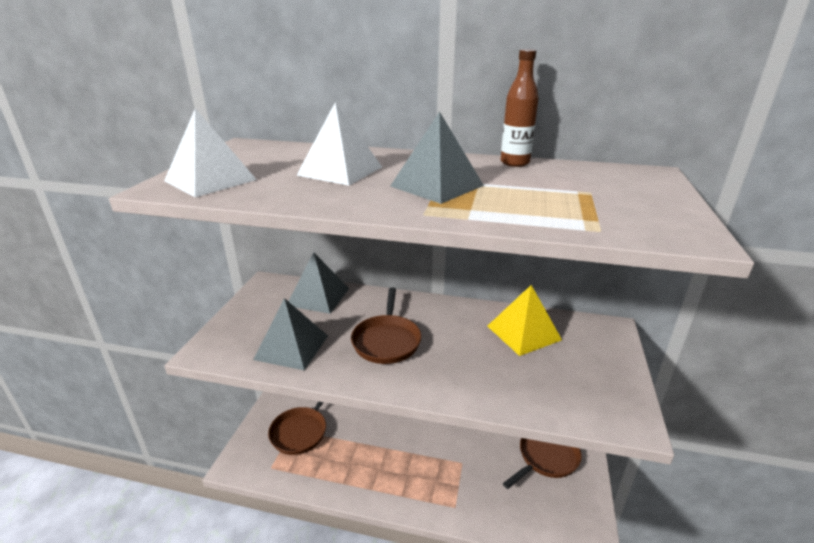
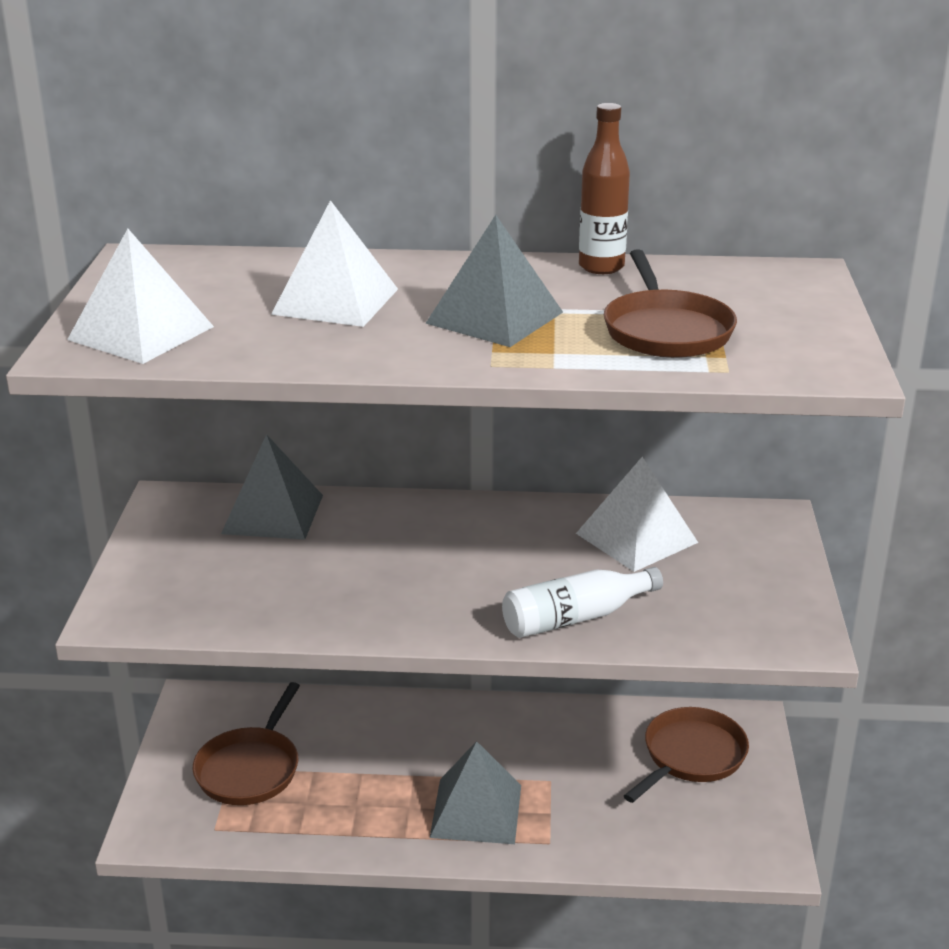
camera: 10 degrees left, 0 degrees up
grey pyramid [253,298,328,370] -> grey pyramid moved to [430,741,521,844]
brown pan [351,287,422,364] -> brown pan moved to [604,249,737,358]
yellow pyramid [487,285,562,356] -> white pyramid [576,457,698,572]
none -> white bottle [502,567,663,638]

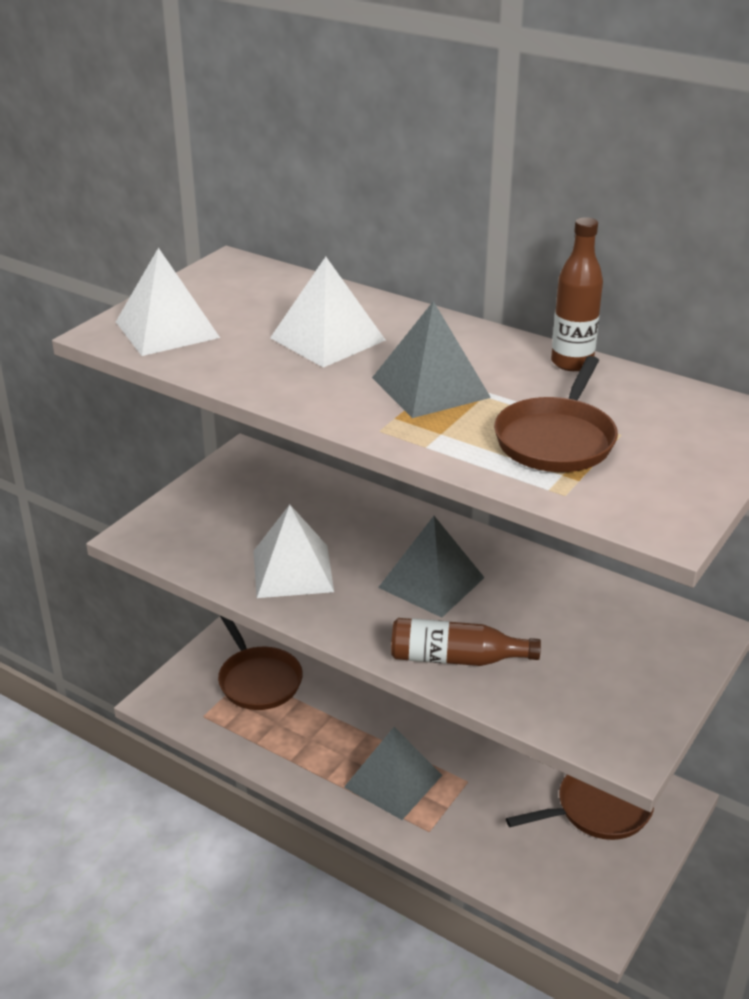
camera: 30 degrees right, 5 degrees up
brown pan [193,682,300,805] -> brown pan turned 75 degrees counterclockwise [218,616,303,710]
grey pyramid [221,434,323,540] -> grey pyramid moved to [378,516,485,618]
white bottle [502,567,663,638] -> brown bottle [391,618,541,666]
white pyramid [576,457,698,572] -> white pyramid moved to [253,504,334,598]

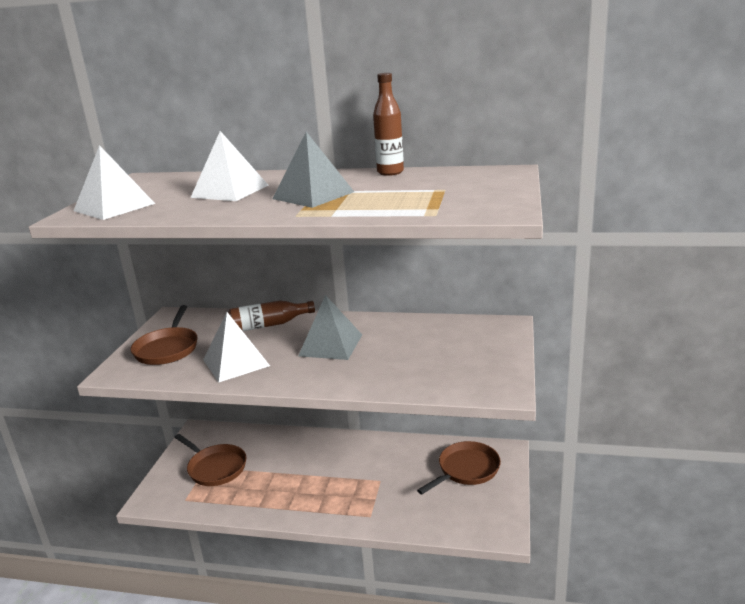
camera: 20 degrees left, 10 degrees down
grey pyramid [344,727,442,820] -> none
brown bottle [391,618,541,666] -> brown bottle moved to [228,300,315,331]
brown pan [494,356,618,472] -> brown pan moved to [130,305,197,365]

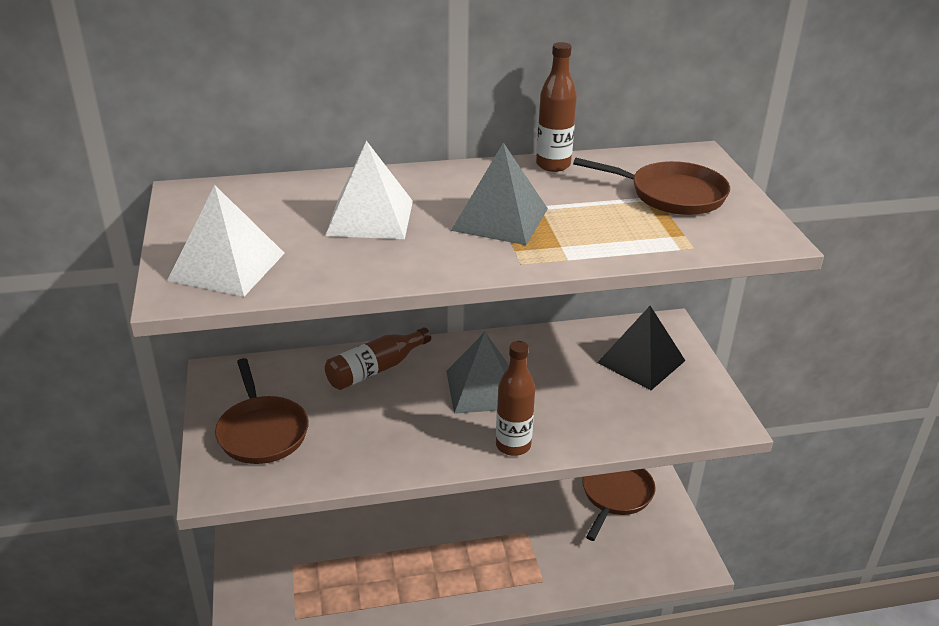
camera: 25 degrees left, 10 degrees up
brown pan [175,434,246,486] -> brown pan moved to [573,158,730,215]
white pyramid [203,312,270,382] -> none
none -> brown bottle [496,341,535,456]
none -> black pyramid [597,306,686,390]

